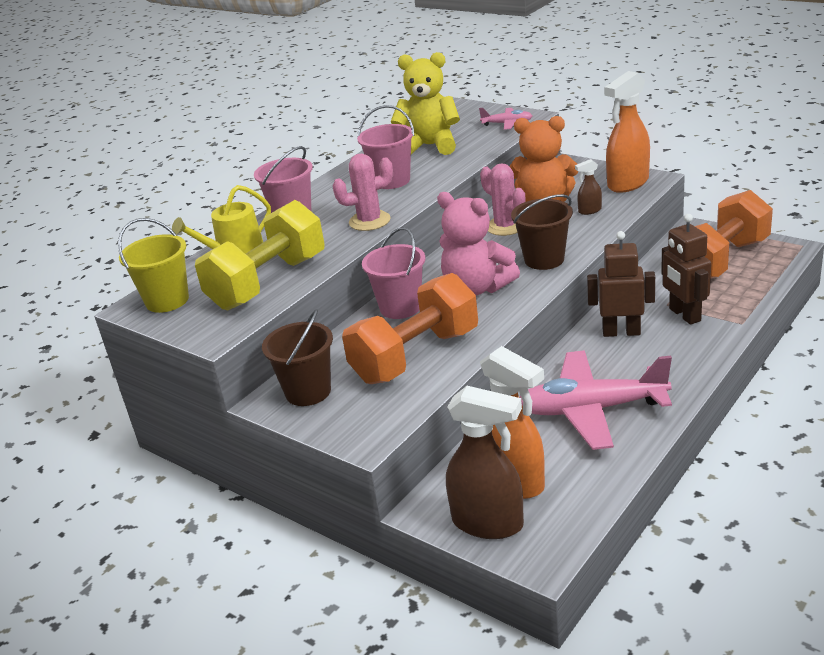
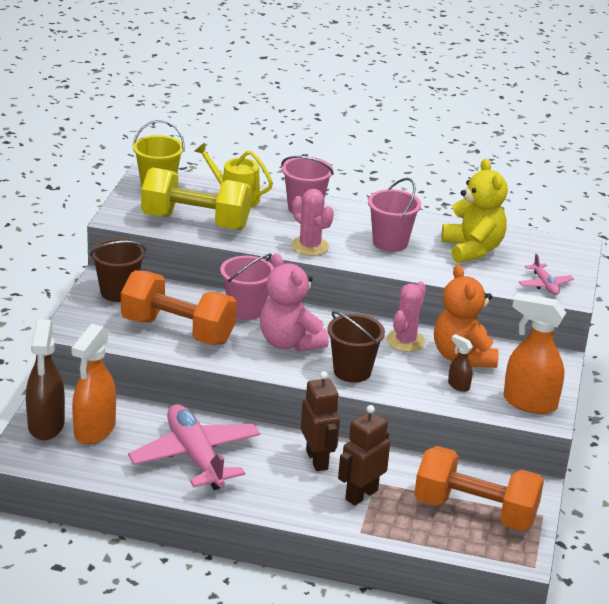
camera: 60 degrees right, 0 degrees up
pink teddy bear [437,192,520,295] -> pink teddy bear turned 45 degrees counterclockwise [260,253,329,352]

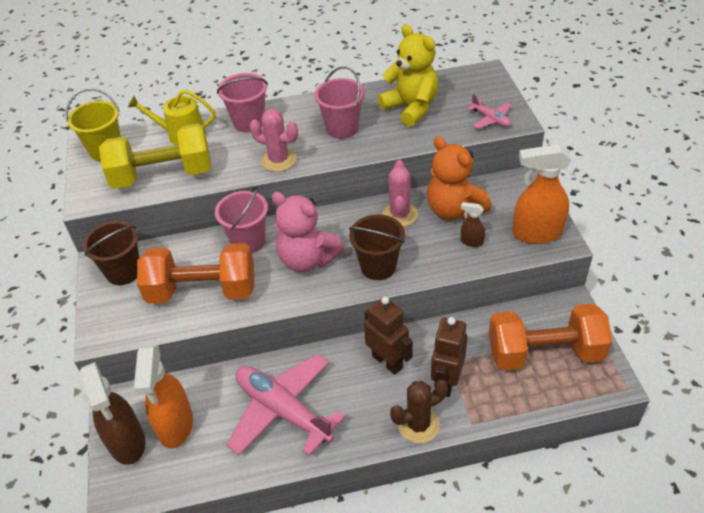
camera: 20 degrees left, 15 degrees up
none -> brown cactus [390,380,448,443]

